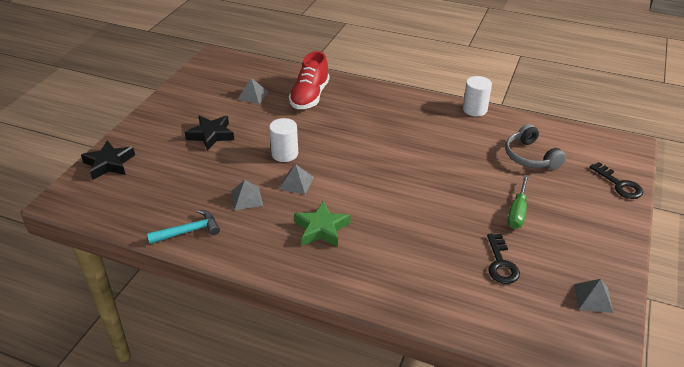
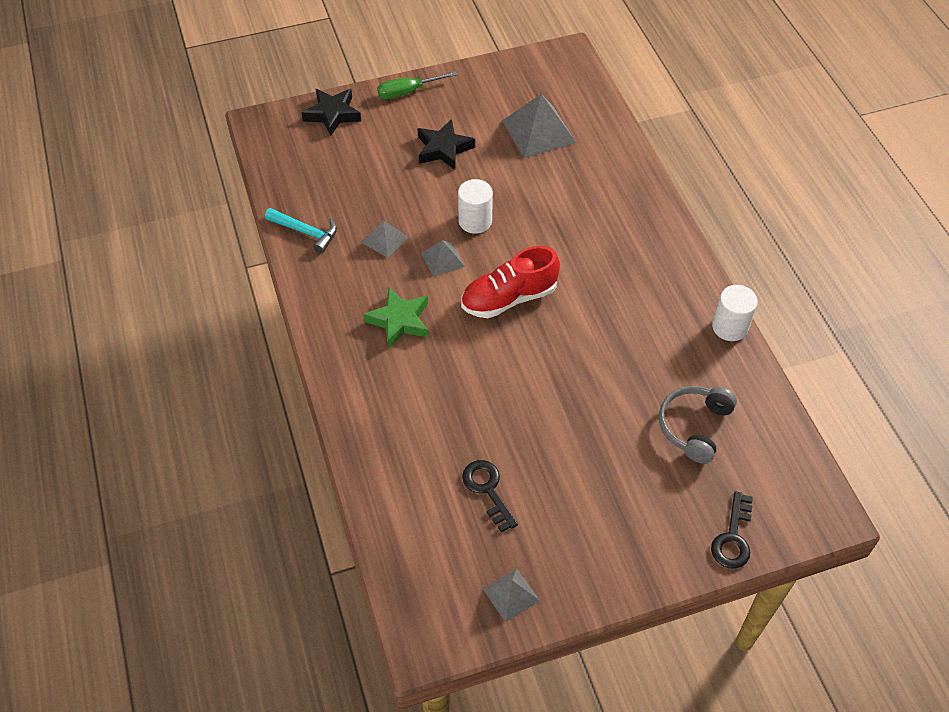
camera: 50 degrees right, 15 degrees up
grey pyramid [238,78,268,104] -> grey pyramid [502,94,576,158], size x1.82
red shoe [289,51,330,109] -> red shoe moved to [461,246,560,318]
black key [487,233,520,284] -> black key turned 105 degrees clockwise [462,460,518,532]
green screwdriver [507,175,529,229] -> green screwdriver moved to [377,71,458,99]

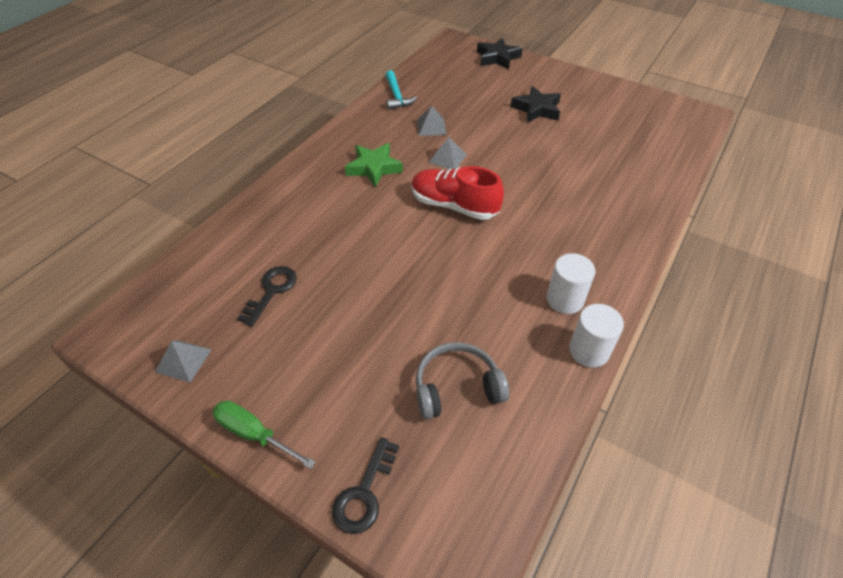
camera: 50 degrees right, 5 degrees down
green screwdriver [377,71,458,99] -> green screwdriver moved to [212,401,316,469]
white cylinder [458,179,493,234] -> white cylinder moved to [547,253,595,314]
grey pyramid [502,94,576,158] -> none
black key [711,491,753,569] -> black key turned 45 degrees counterclockwise [332,437,399,534]

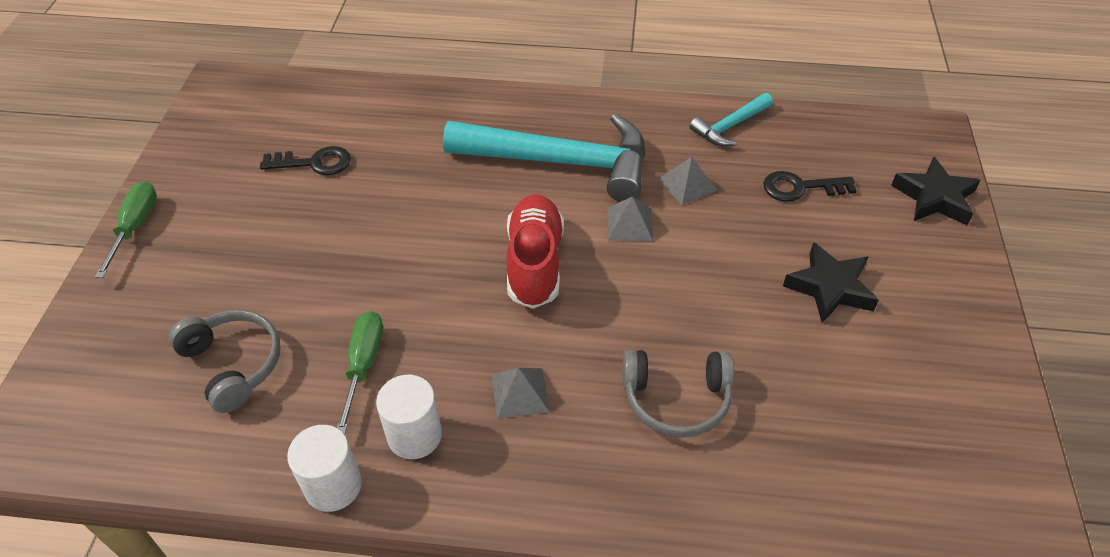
camera: 65 degrees right, 0 degrees up
grey pyramid [155,340,211,383] -> grey pyramid moved to [492,368,549,419]
black key [332,437,399,534] -> black key moved to [763,171,857,202]
green star [345,143,403,187] -> turquoise hammer [443,114,645,202]
none -> green screwdriver [337,311,383,435]
none -> grey headphones [623,350,734,438]

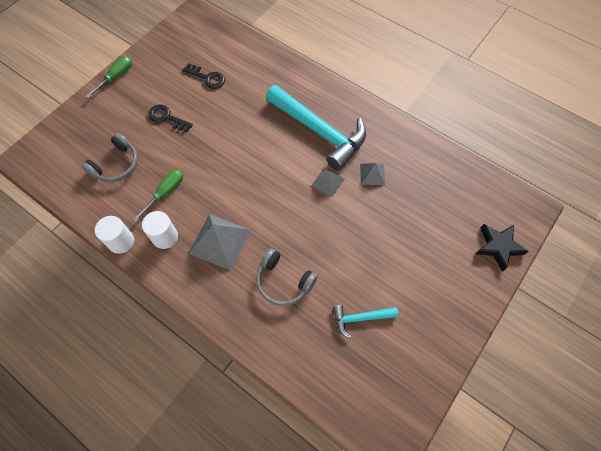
camera: 30 degrees right, 15 degrees up
grey headphones [169,310,281,413] -> grey headphones turned 45 degrees clockwise [81,133,138,182]
grey pyramid [492,368,549,419] -> grey pyramid [188,214,251,270], size x1.82
red shoe [506,194,564,309] -> none
turquoise hammer [690,93,773,146] -> turquoise hammer moved to [333,305,398,339]
black key [763,171,857,202] -> black key moved to [148,104,193,132]
black star [783,242,879,323] -> none

